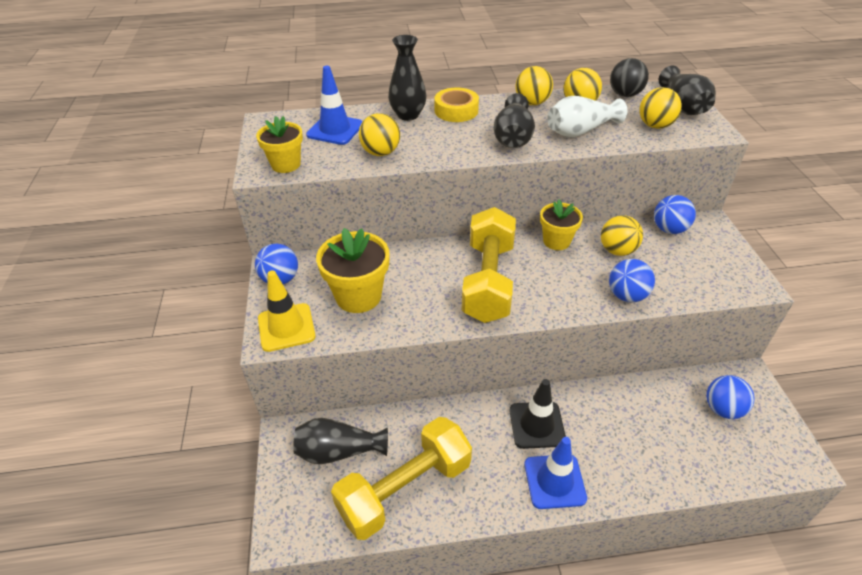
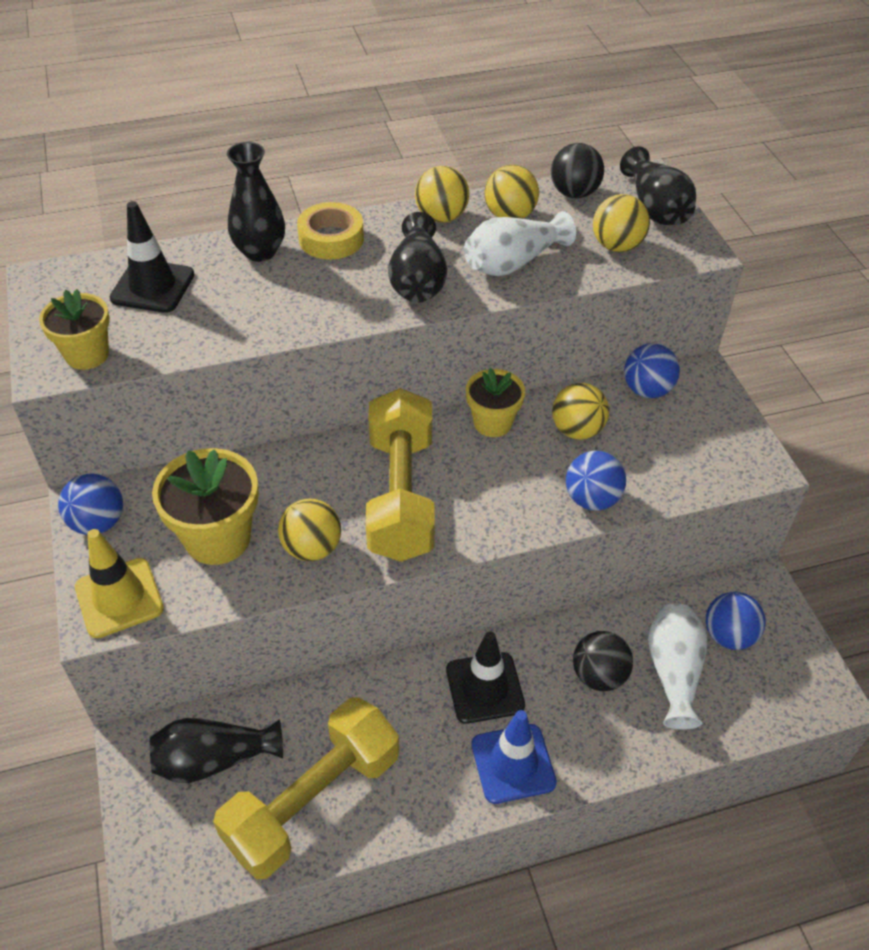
camera: 10 degrees left, 5 degrees up
blue traffic cone [306,66,363,145] -> black traffic cone [109,201,195,313]
yellow ball [359,113,400,156] -> yellow ball moved to [278,499,341,561]
none -> black ball [573,631,633,691]
none -> white vase [648,603,708,730]

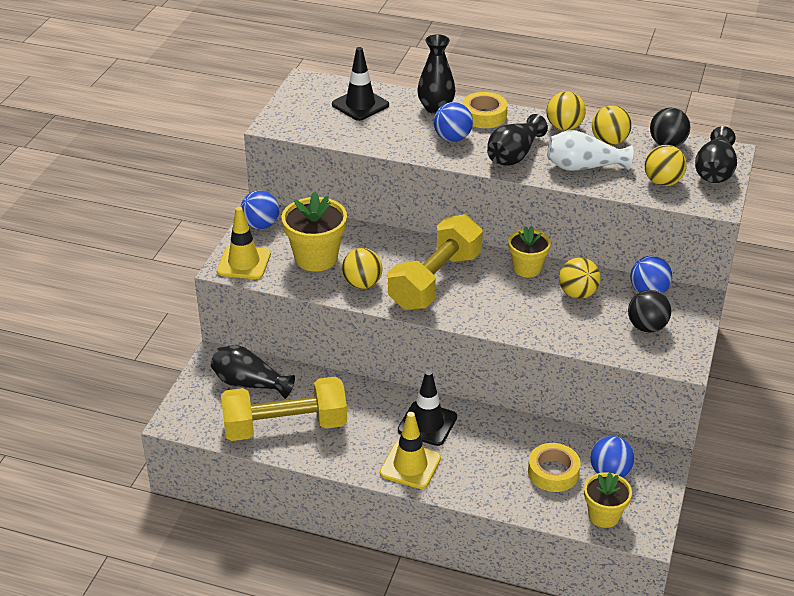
camera: 35 degrees right, 10 degrees down
yellow flower pot [39,289,110,370] -> yellow flower pot moved to [584,472,632,528]
blue traffic cone [472,710,557,804] -> yellow traffic cone [380,412,441,489]
blue ball [566,451,626,511] -> blue ball moved to [434,102,473,142]
black ball [573,631,633,691] -> black ball moved to [628,290,671,332]
white vase [648,603,708,730] -> yellow tape [528,443,581,492]

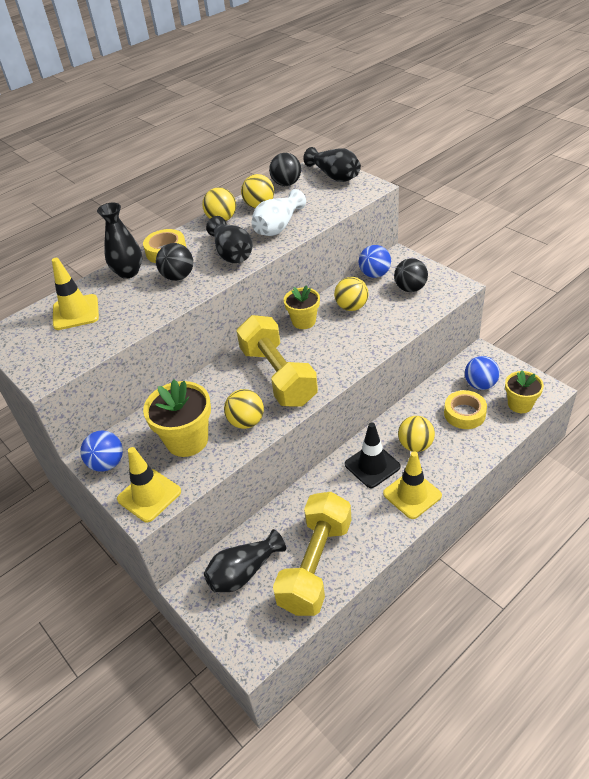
camera: 55 degrees left, 5 degrees up
black traffic cone [332,47,389,121] -> yellow traffic cone [52,258,99,330]
blue ball [434,102,473,142] -> black ball [156,243,193,281]
yellow ball [645,145,687,186] -> yellow ball moved to [398,416,435,452]

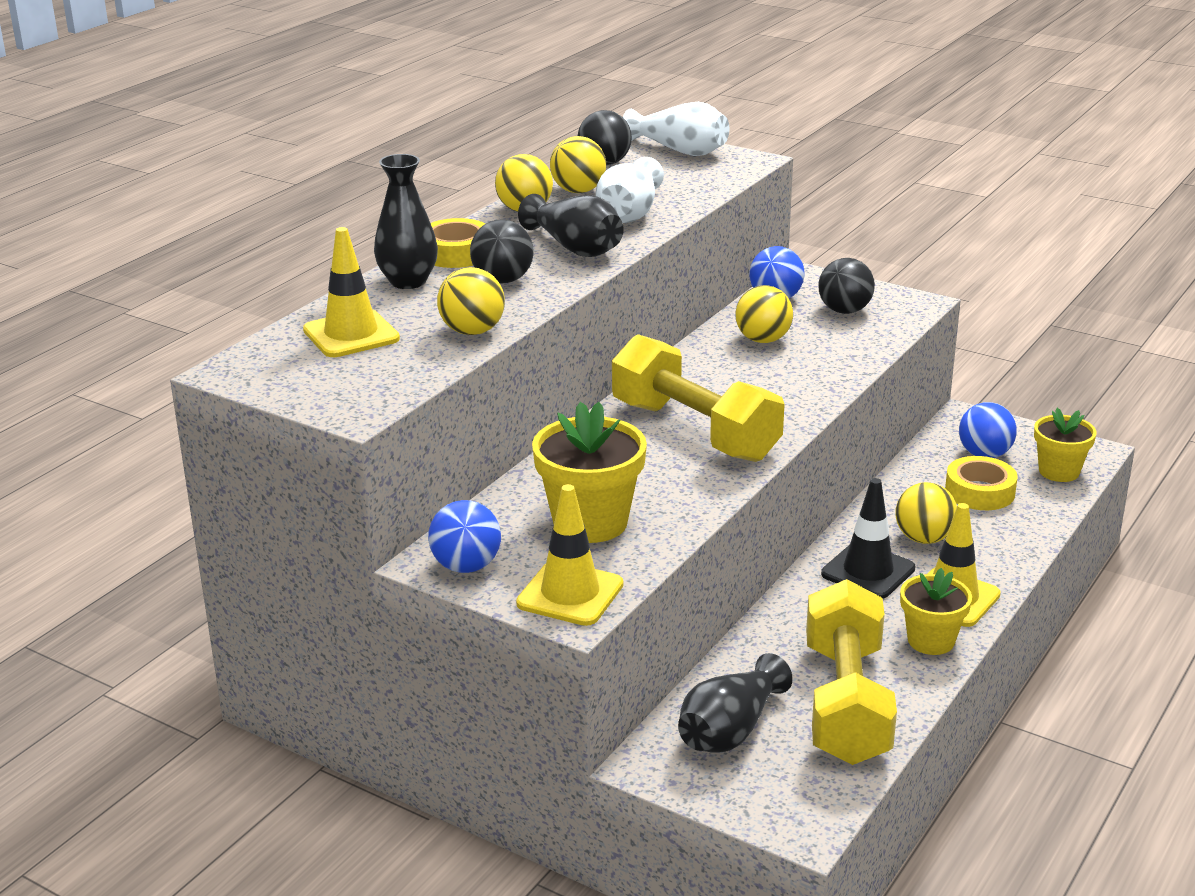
camera: 20 degrees left, 15 degrees down
yellow ball [224,389,264,429] -> yellow ball moved to [437,267,505,335]
yellow flower pot [284,285,320,329] -> yellow flower pot moved to [900,568,972,655]
black vase [303,147,361,182] -> white vase [623,102,729,156]

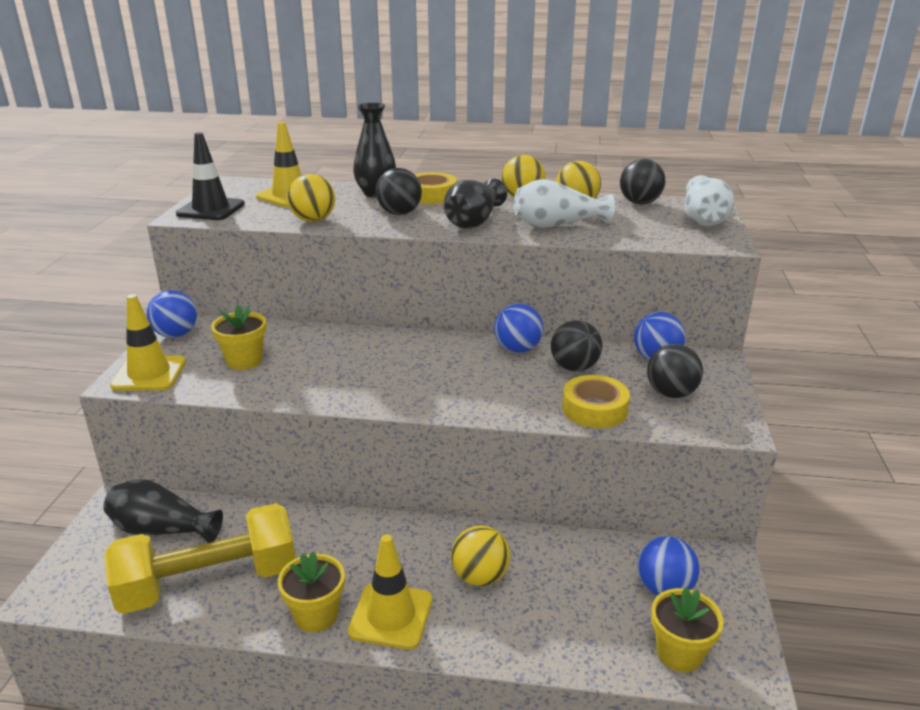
camera: 65 degrees right, 0 degrees up
yellow flower pot [532,402,647,543] -> yellow flower pot [211,304,266,370], size x0.65
yellow dumbbell [612,334,784,462] -> none
yellow ball [735,285,793,343] -> black ball [551,320,602,371]
black traffic cone [821,478,915,599] -> black traffic cone moved to [176,132,245,220]
yellow tape [945,456,1018,510] -> yellow tape moved to [562,375,630,428]
none -> blue ball [494,304,543,353]

